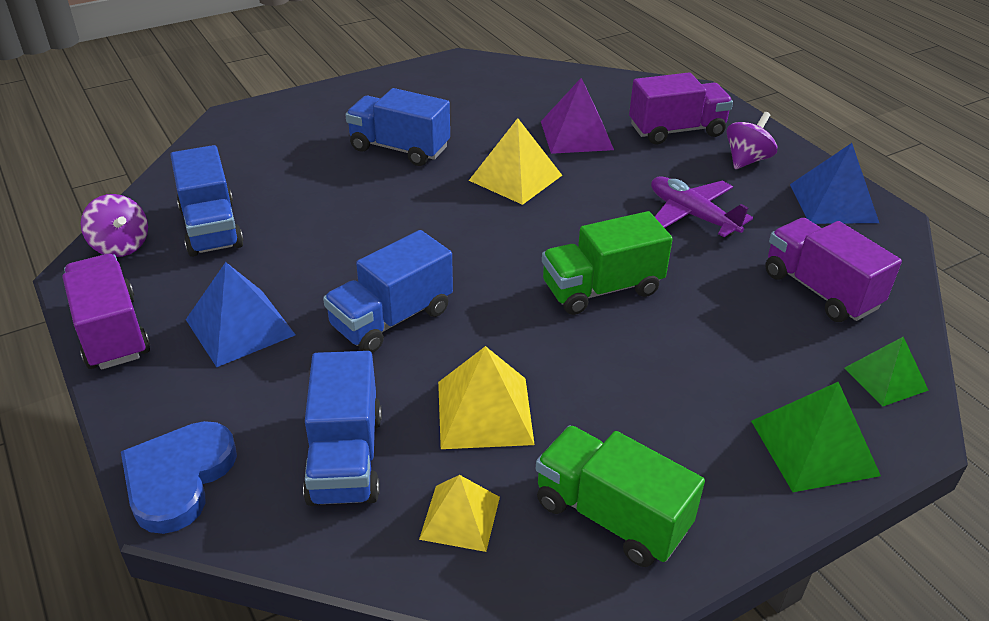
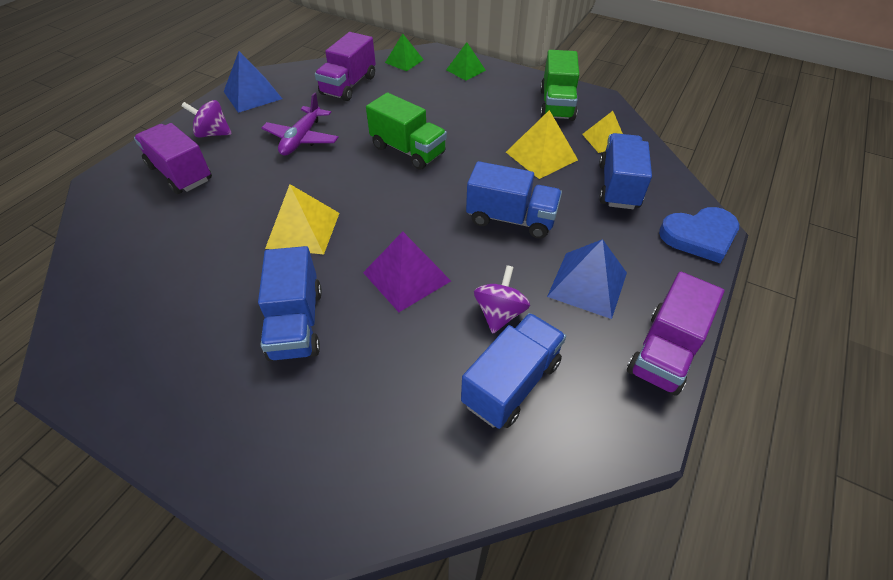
camera: 120 degrees left, 10 degrees up
purple spinning top [81,194,148,257] -> purple spinning top moved to [474,265,530,333]
blue truck [303,351,382,506] -> blue truck turned 45 degrees counterclockwise [599,133,652,209]
purple pyramid [541,78,614,154] -> purple pyramid moved to [363,231,451,312]
green pyramid [751,382,881,492] -> green pyramid [446,42,486,81], size x0.67

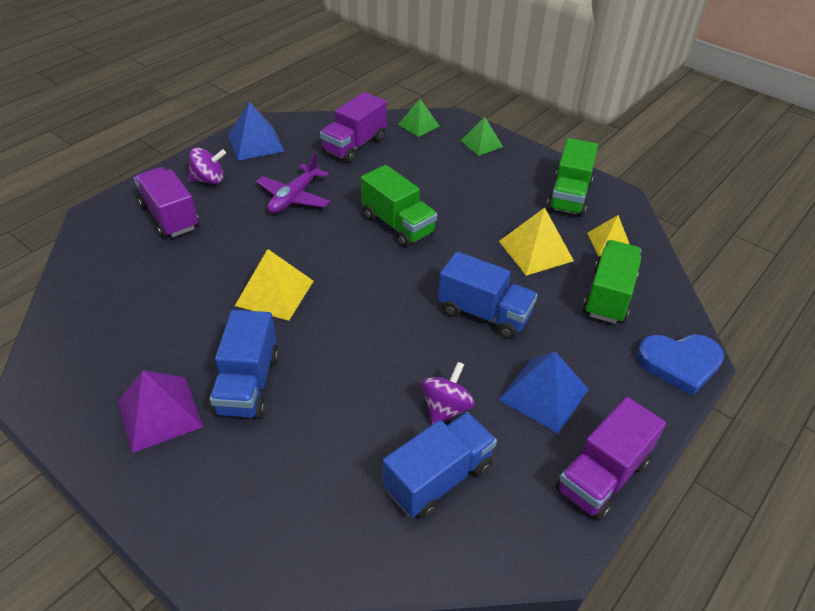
camera: 10 degrees right, 5 degrees down
purple spinning top [182,100,232,138] -> purple spinning top turned 150 degrees clockwise [188,147,226,184]
purple pyramid [363,231,451,312] -> purple pyramid moved to [118,370,203,453]
blue truck [599,133,652,209] -> green truck [583,240,641,324]

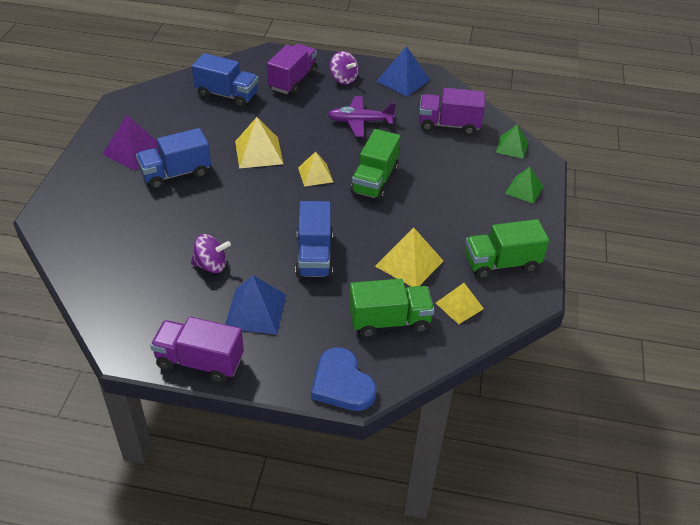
camera: 60 degrees right, 0 degrees up
blue truck [383,412,497,519] -> blue truck moved to [192,53,258,108]
none -> yellow pyramid [298,151,333,187]

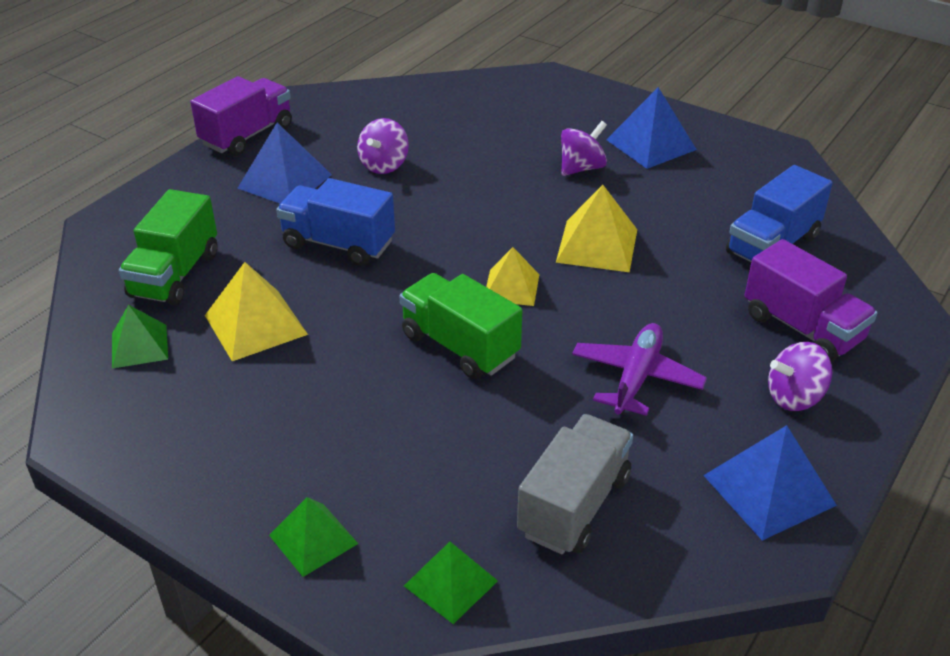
camera: 115 degrees right, 5 degrees down
purple pyramid [103,115,159,171] -> blue pyramid [606,87,697,169]
blue truck [136,128,211,189] -> purple spinning top [561,121,607,176]
blue heart [311,347,376,411] -> none
purple truck [419,88,485,135] -> grey truck [517,414,633,554]
yellow pyramid [436,283,484,325] -> green pyramid [112,305,168,369]
green truck [465,219,549,279] -> none

